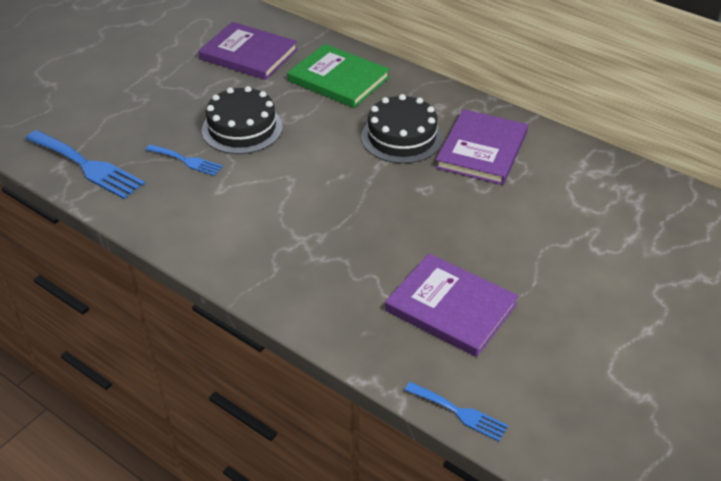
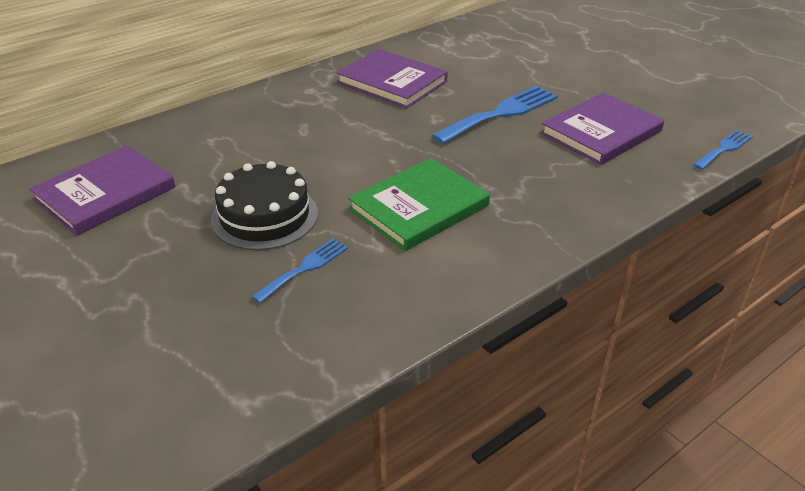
camera: 75 degrees left, 5 degrees down
blue fork [26,130,145,199] -> blue fork moved to [432,86,558,144]
green book [287,44,390,108] -> green book moved to [348,158,490,251]
black cake [361,94,443,163] -> none

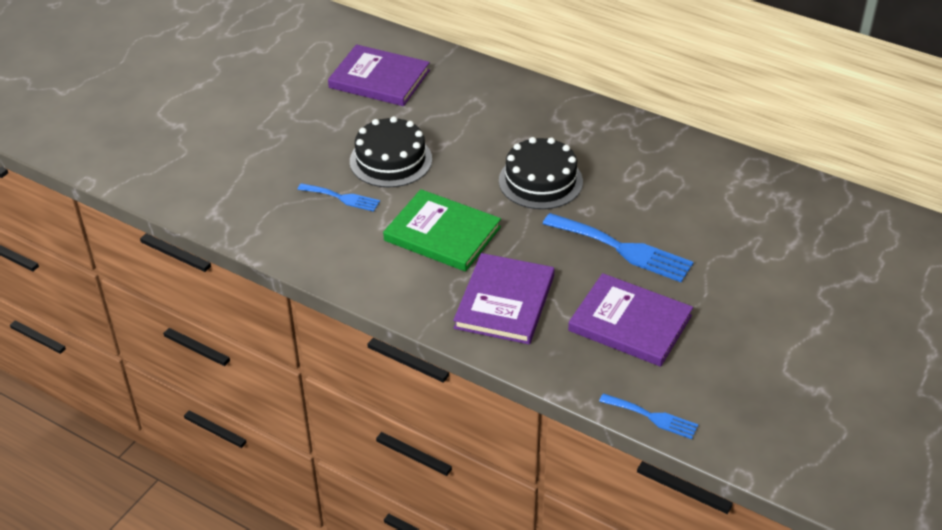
camera: 70 degrees right, 5 degrees up
purple book [336,49,448,108] -> purple book moved to [453,253,554,344]
none -> black cake [499,137,583,209]

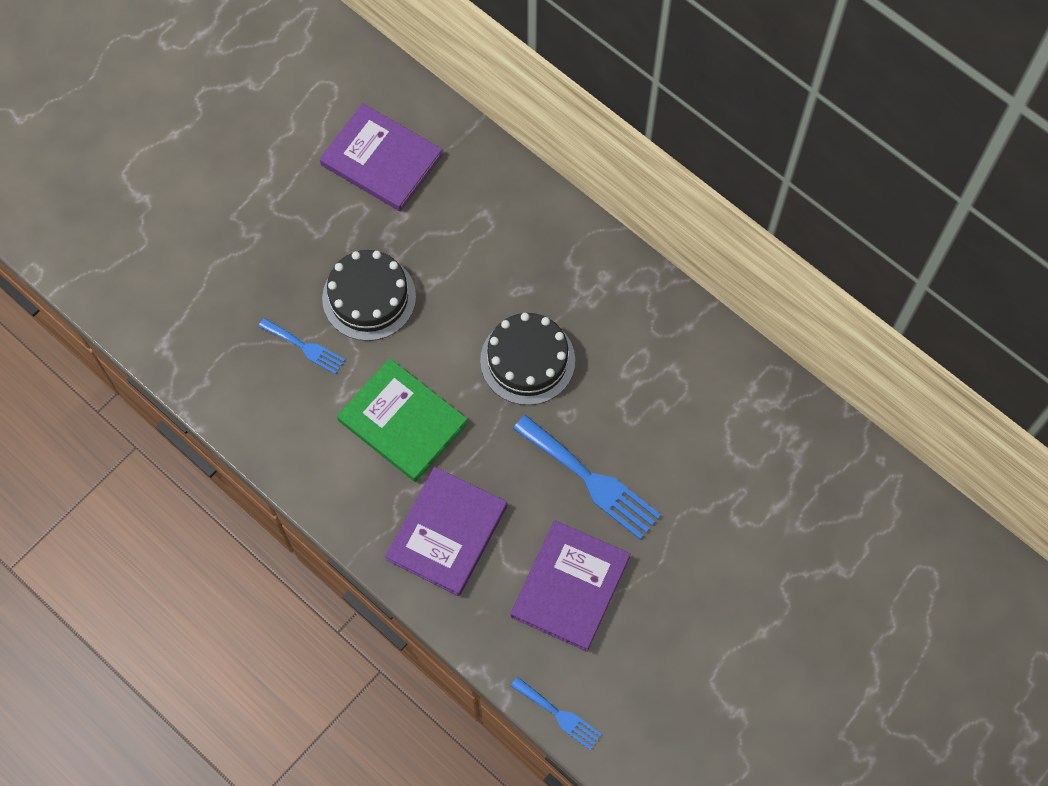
camera: 10 degrees right, 25 degrees up
purple book [568,273,693,367] -> purple book turned 75 degrees clockwise [511,520,631,652]

